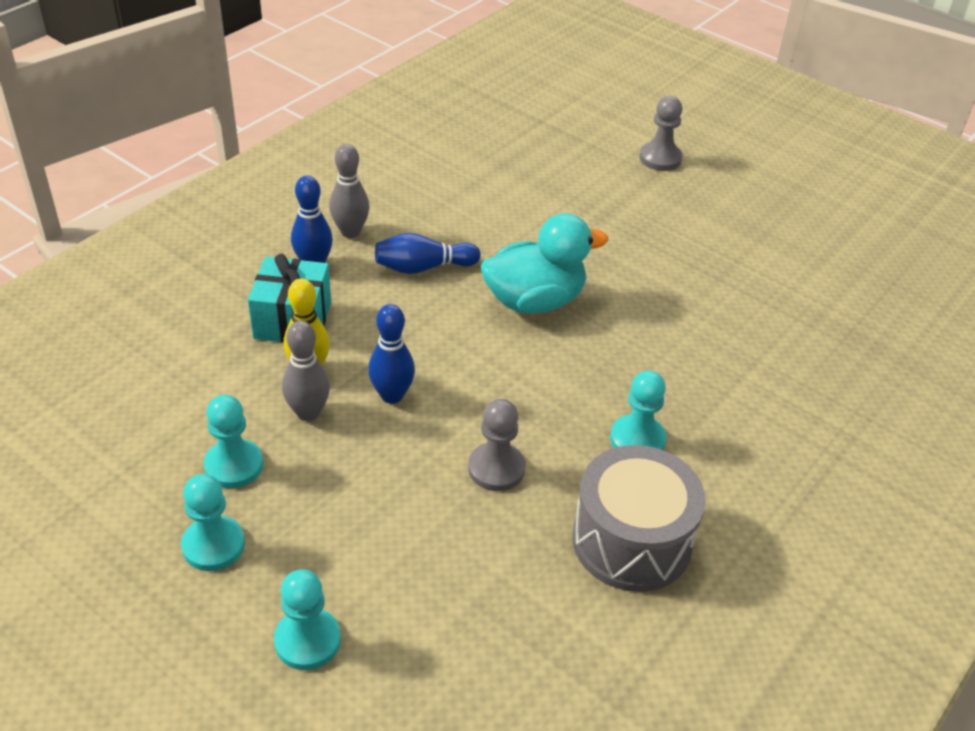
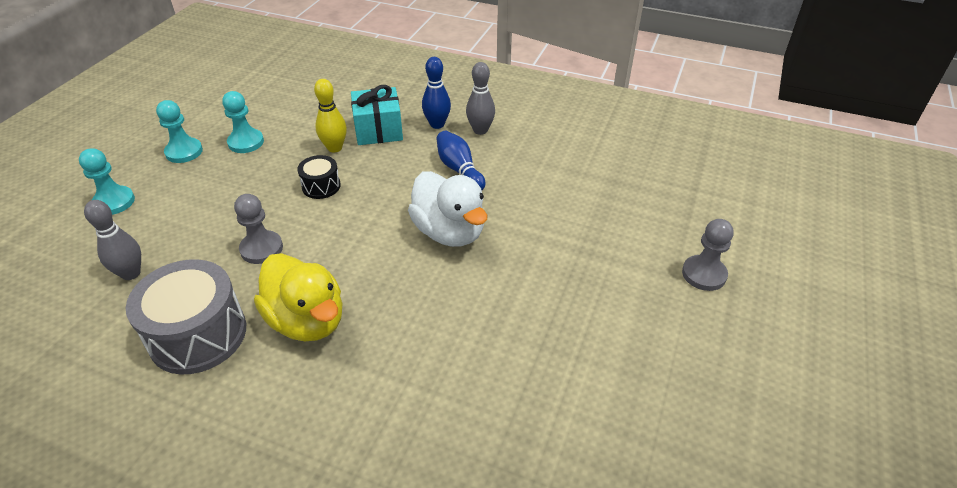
camera: 75 degrees right, 0 degrees up
grey bowling pin [282,321,330,421] -> grey bowling pin moved to [84,200,141,280]
blue bowling pin [368,304,415,404] -> black drum [297,155,341,199]
turquoise duck [481,213,608,314] -> white duck [408,171,487,247]
turquoise pawn [610,370,667,450] -> yellow duck [254,253,343,341]

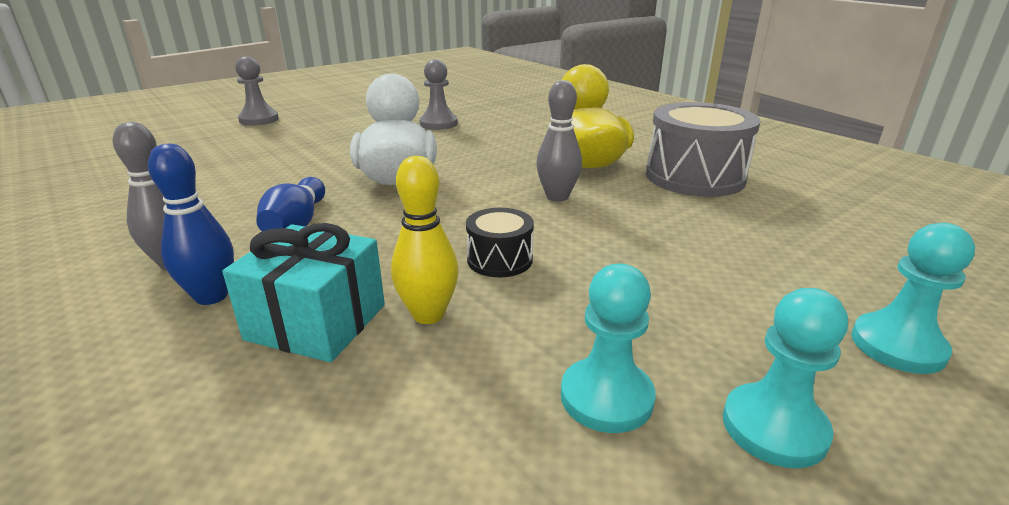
camera: 150 degrees left, 15 degrees down
grey bowling pin [84,200,141,280] -> grey bowling pin moved to [536,80,582,202]
grey pawn [234,194,283,264] -> grey pawn moved to [419,59,458,130]

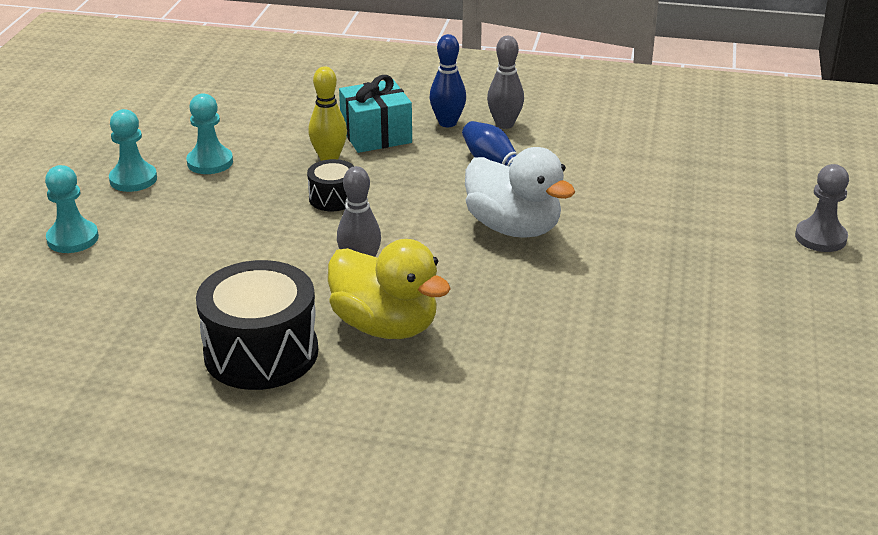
camera: 140 degrees right, 5 degrees up
grey pawn [419,59,458,130] -> none
grey drum [646,102,761,197] -> black drum [196,260,318,390]

